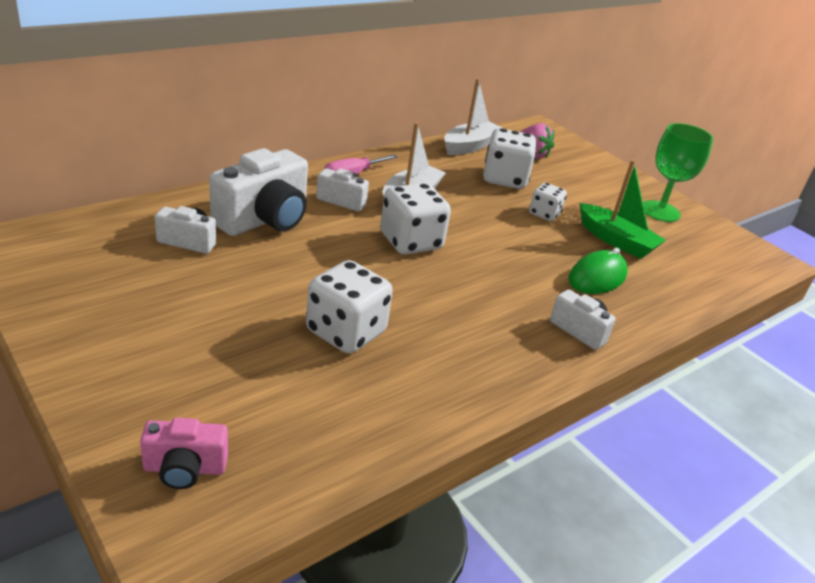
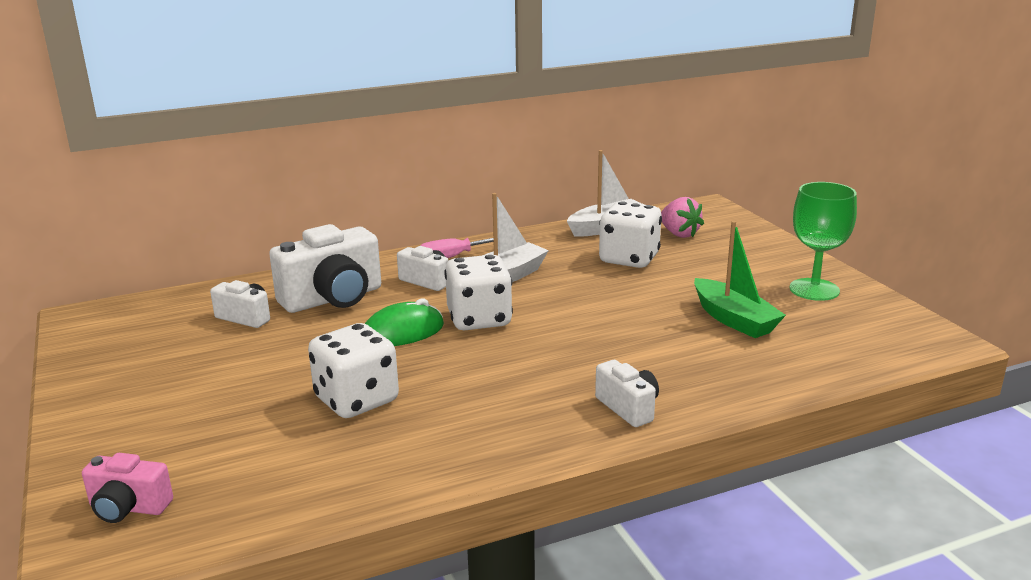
camera: 20 degrees right, 10 degrees down
white dice [529,183,567,221] -> none
green mouse [568,248,628,294] -> green mouse moved to [365,299,444,346]

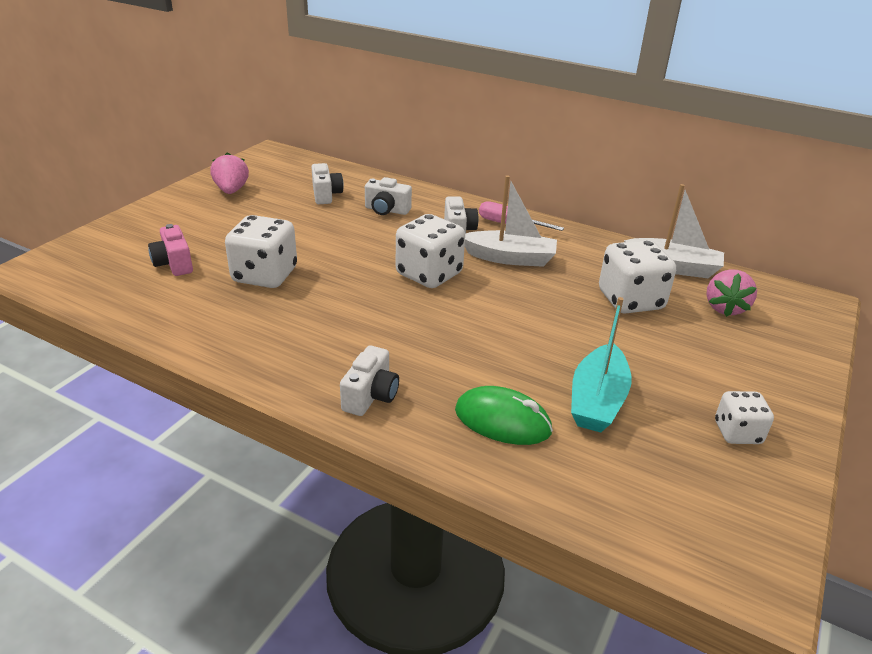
camera: 50 degrees right, 10 degrees up
pink camera [82,453,173,523] -> pink camera moved to [148,224,193,276]
white camera [269,224,381,313] -> white camera [365,177,412,215], size x0.54
green mouse [365,299,444,346] -> green mouse moved to [455,386,553,445]
green boat [694,221,786,338] -> turquoise boat [571,297,632,433]
green goblet [790,182,857,301] -> white dice [715,391,774,444]
none -> pink strawberry [210,152,249,194]

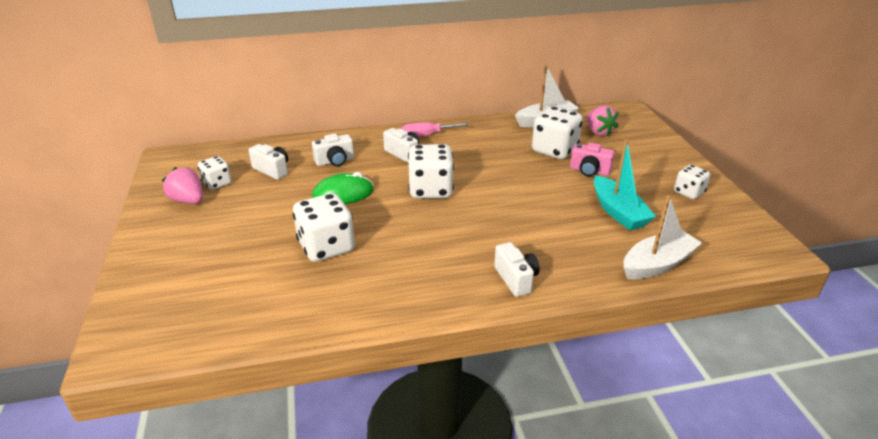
camera: 40 degrees left, 0 degrees up
pink camera [148,224,193,276] -> pink camera moved to [570,143,615,177]
green mouse [455,386,553,445] -> green mouse moved to [312,172,374,204]
white boat [465,175,557,267] -> white boat moved to [624,195,702,279]
none -> white dice [198,156,232,190]

